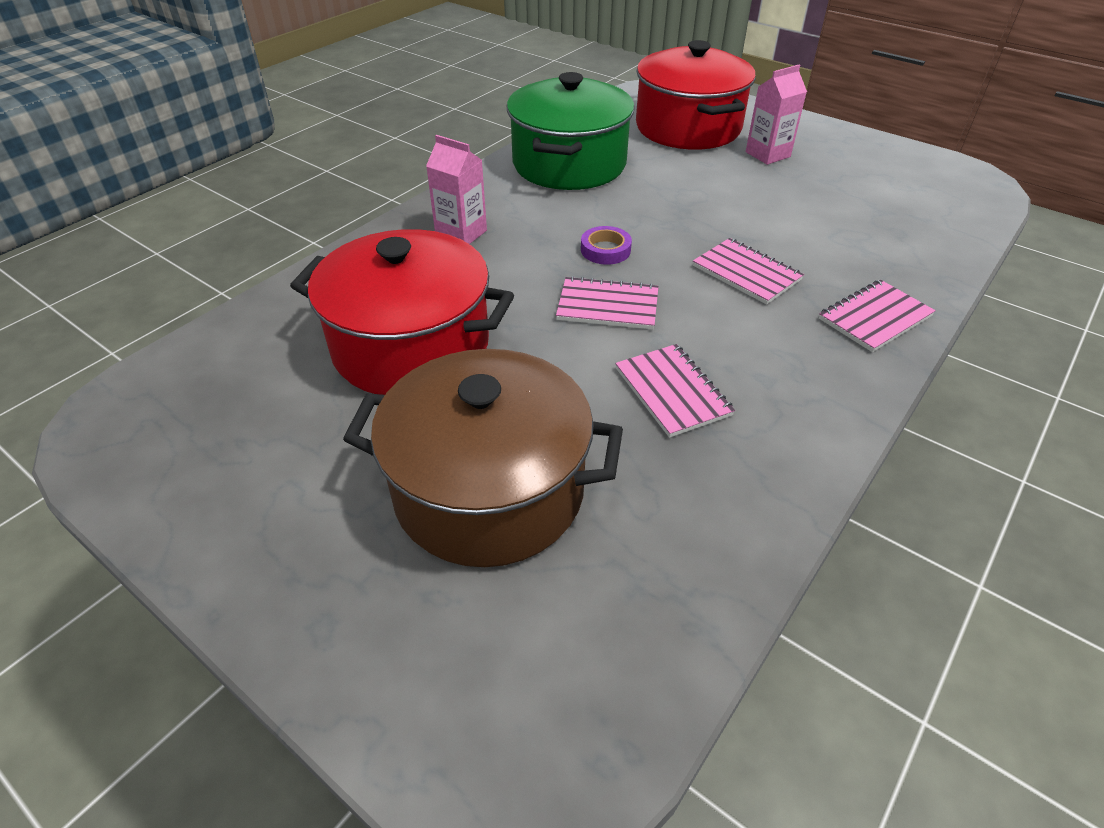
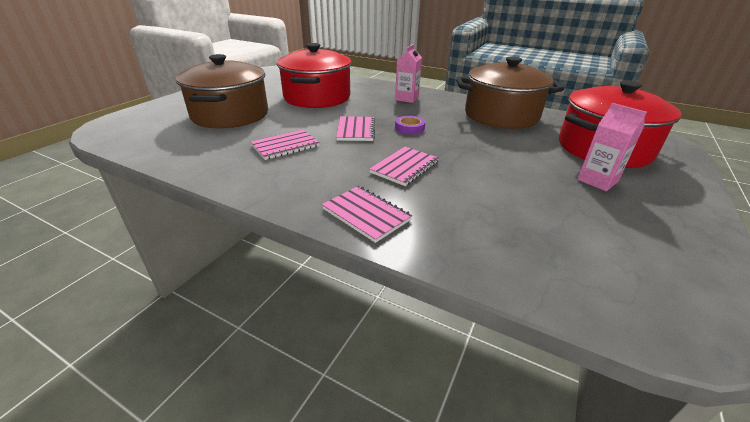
camera: 80 degrees right, 10 degrees down
green pot [507,72,635,190] -> brown pot [456,56,564,129]

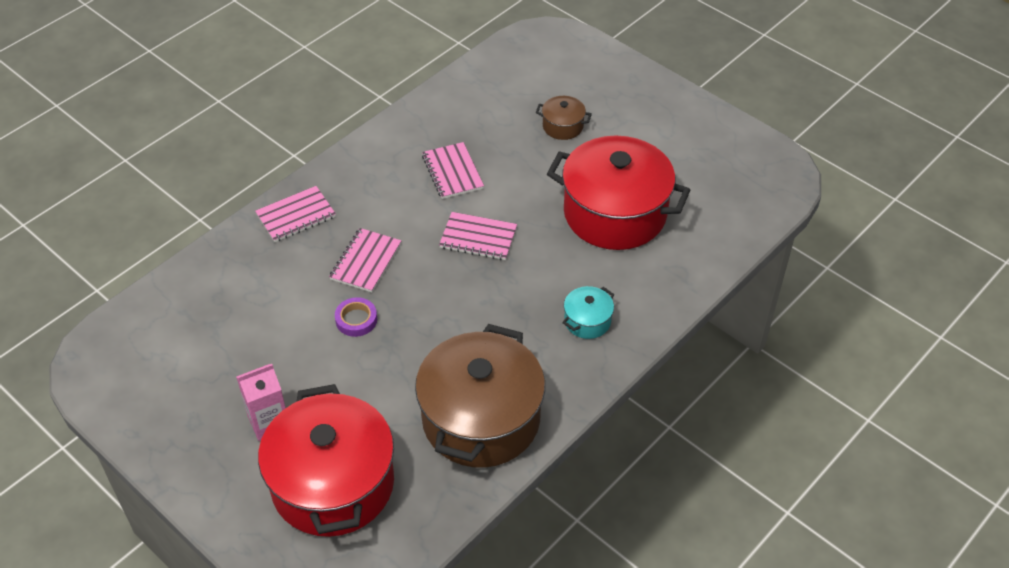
camera: 105 degrees right, 15 degrees up
brown pot [176,54,268,128] -> brown pot [536,96,592,140], size x0.42
pink notebook [369,147,439,186] -> pink notebook turned 60 degrees clockwise [329,228,402,292]
pink carton [395,44,422,103] -> turquoise pot [562,286,615,339]
purple tape [395,116,425,134] -> purple tape moved to [335,297,377,337]

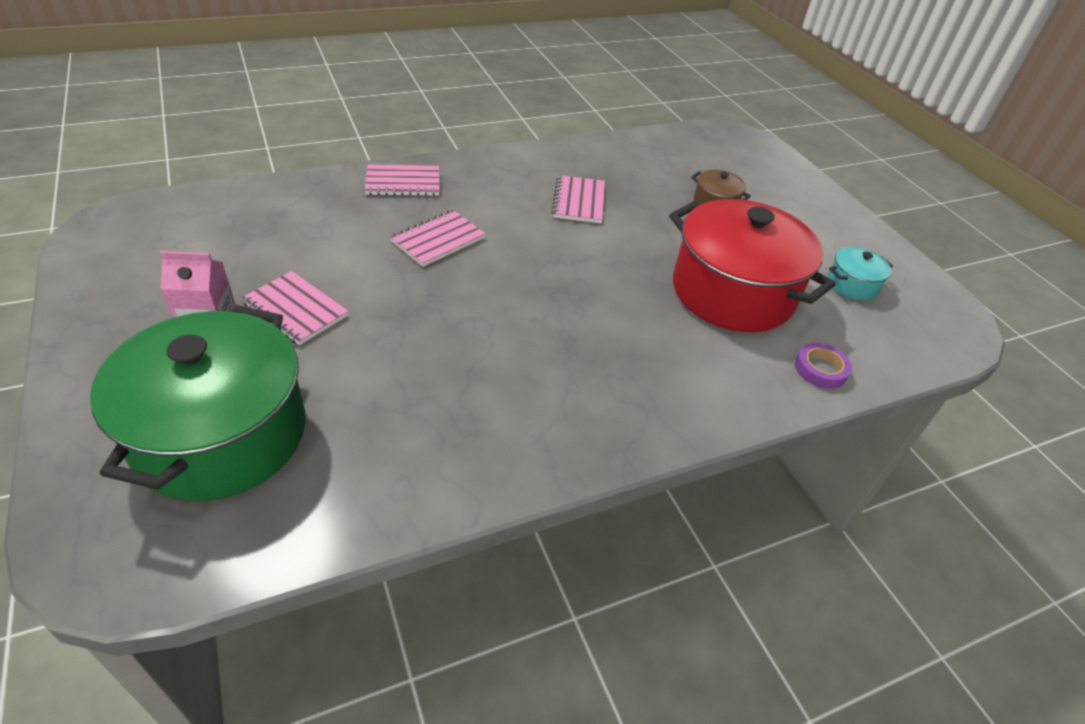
camera: 20 degrees right, 5 degrees down
red pot [258,384,394,537] -> green pot [90,305,306,501]
purple tape [335,297,377,337] -> purple tape moved to [795,343,852,389]
brown pot [415,324,545,468] -> none
pink notebook [439,212,517,260] -> pink notebook moved to [241,271,349,345]
turquoise pot [562,286,615,339] -> turquoise pot moved to [828,247,893,300]

